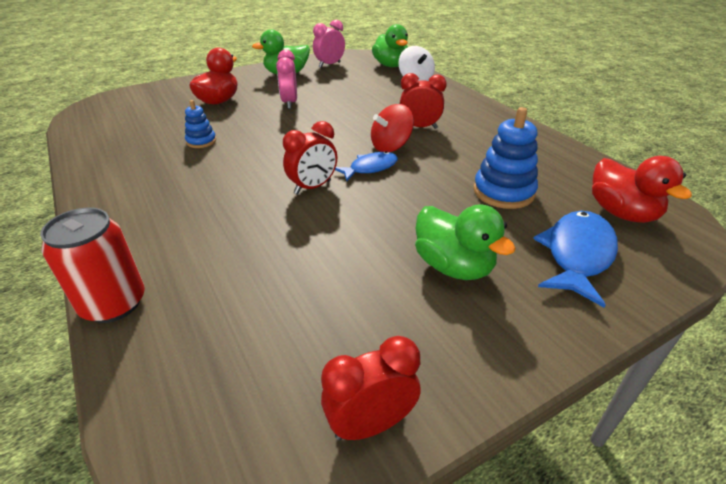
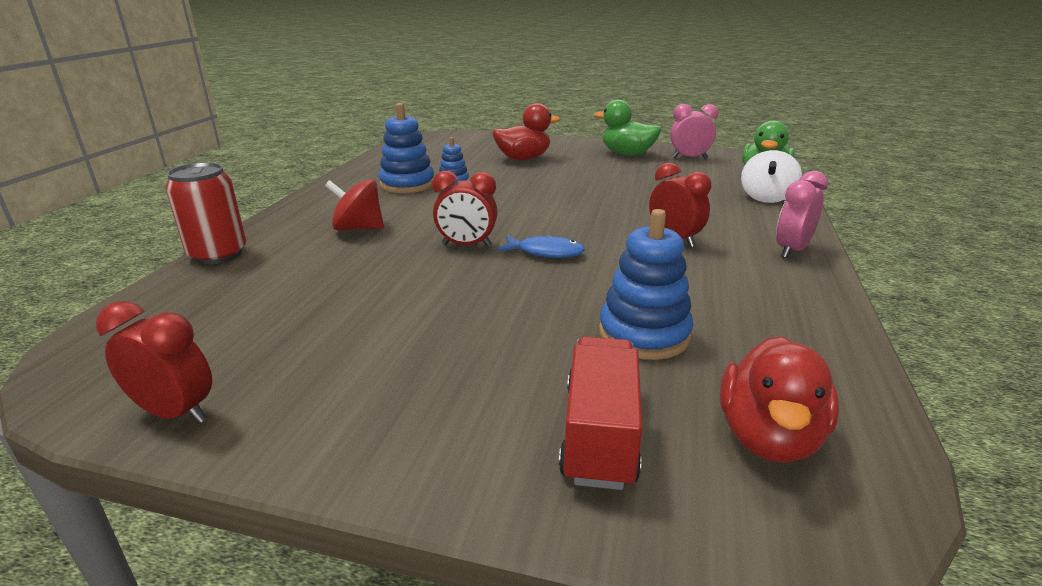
camera: 45 degrees right, 10 degrees down
pink clock [276,50,297,109] -> pink clock moved to [776,171,828,258]
red spinning top [371,104,414,152] -> red spinning top moved to [325,179,384,231]
green duck [415,204,516,280] -> none
blue fish [533,211,618,308] -> red truck [559,336,643,490]
none -> blue stacking toy [379,103,434,193]

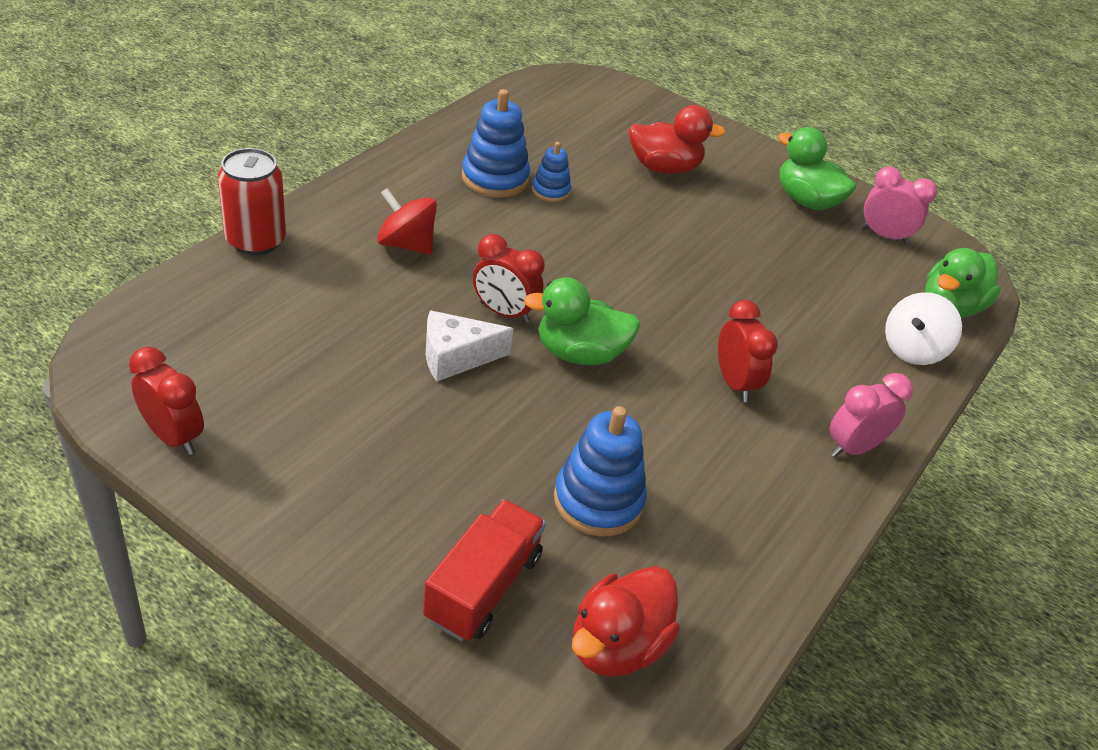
camera: 15 degrees right, 15 degrees up
blue fish [498,235,585,258] -> green duck [524,277,640,365]
none -> white cheese [426,310,514,382]

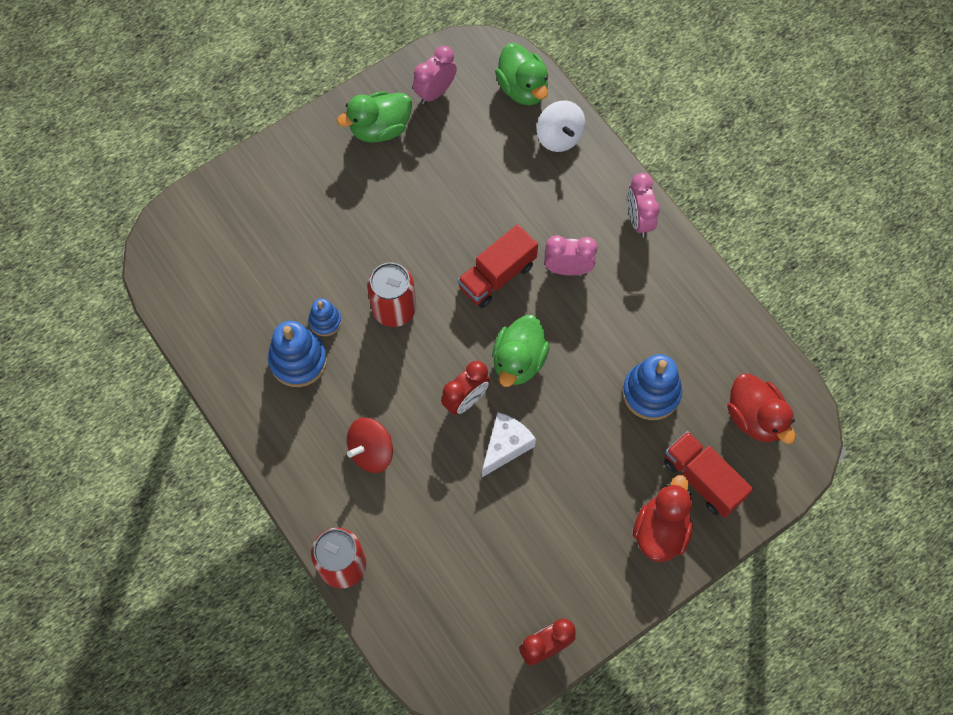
camera: 65 degrees left, 25 degrees up
white cheese [426,310,514,382] -> white cheese turned 150 degrees counterclockwise [482,412,536,477]
red duck [629,105,726,174] -> red duck moved to [633,475,693,562]
red clock [718,300,778,402] -> pink clock [545,235,598,275]
none -> red can [367,263,416,327]
none -> red truck [457,224,538,308]

